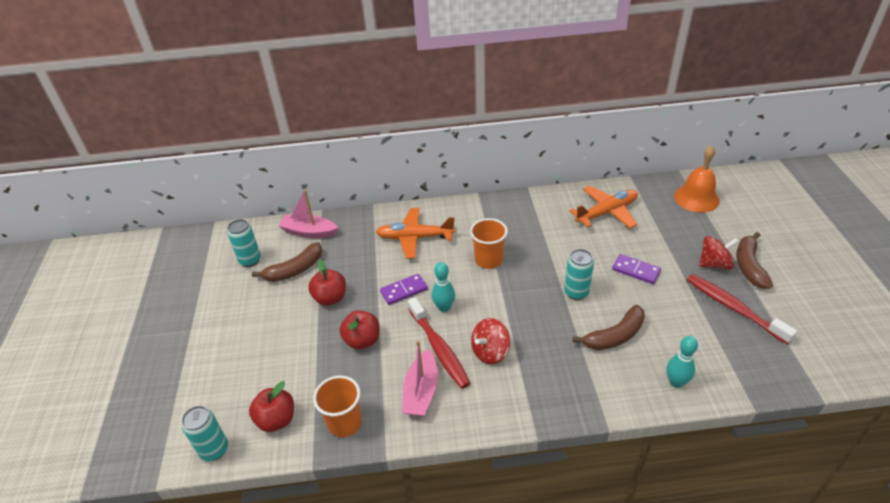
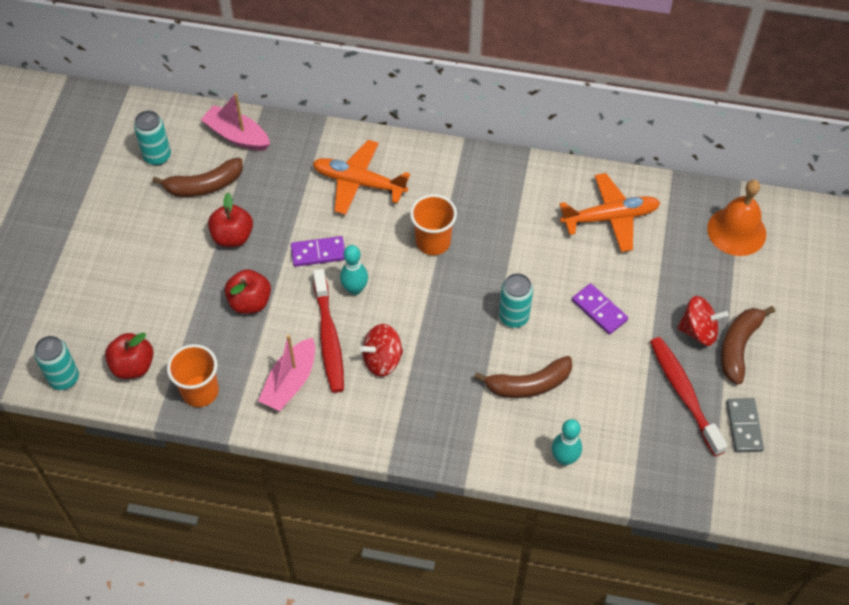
camera: 15 degrees right, 15 degrees up
none -> grey domino [726,398,764,453]

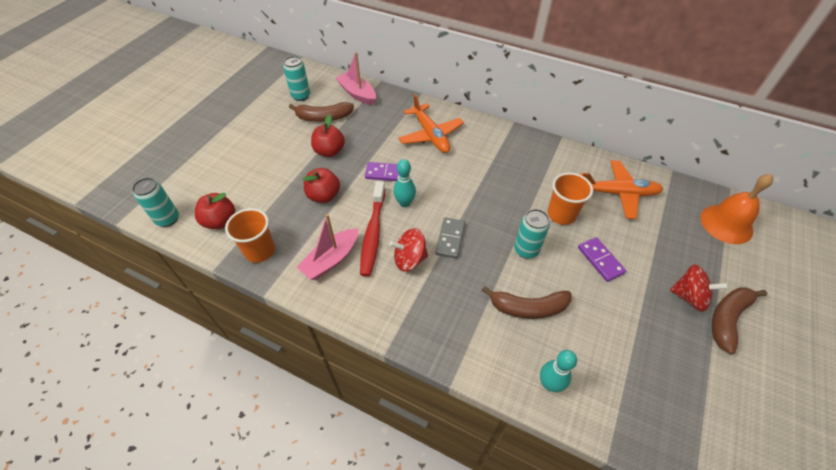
camera: 15 degrees right, 5 degrees down
orange plane [313,140,410,215] -> orange plane turned 150 degrees counterclockwise [398,94,464,153]
orange cup [410,194,457,255] -> orange cup moved to [548,173,593,225]
red toothbrush [650,337,728,456] -> none
grey domino [726,398,764,453] -> grey domino moved to [435,217,465,259]

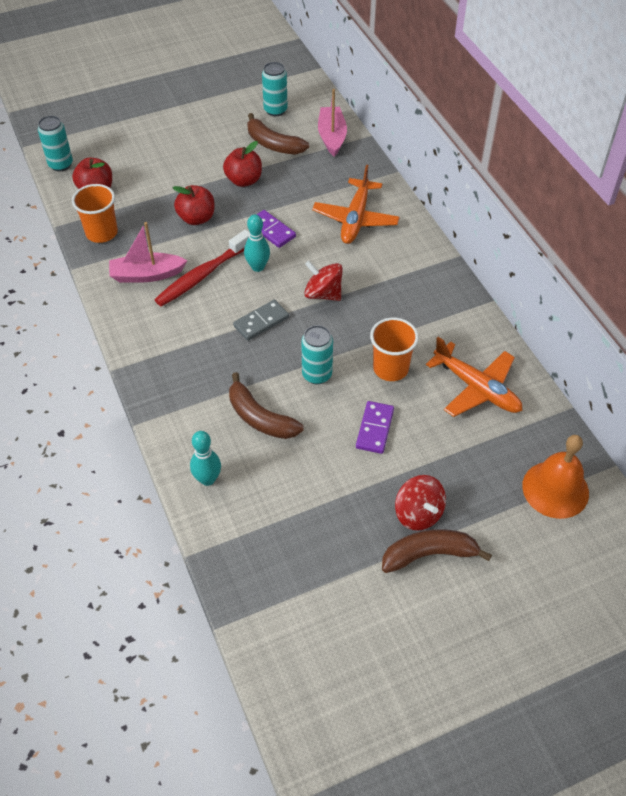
camera: 40 degrees right, 0 degrees up
red spinning top [389,228,428,272] -> red spinning top moved to [304,261,343,301]

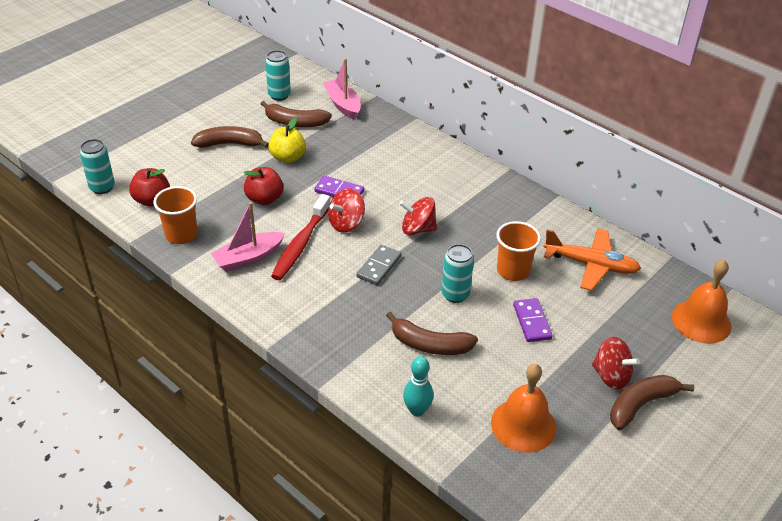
camera: 25 degrees left, 10 degrees down
red apple [223,141,262,187] -> yellow apple [268,117,306,163]
turquoise bowling pin [244,214,270,272] -> red spinning top [328,188,365,233]
orange plane [312,165,400,244] -> none
none -> brown banana [191,126,269,148]
none -> orange bell [491,364,556,453]

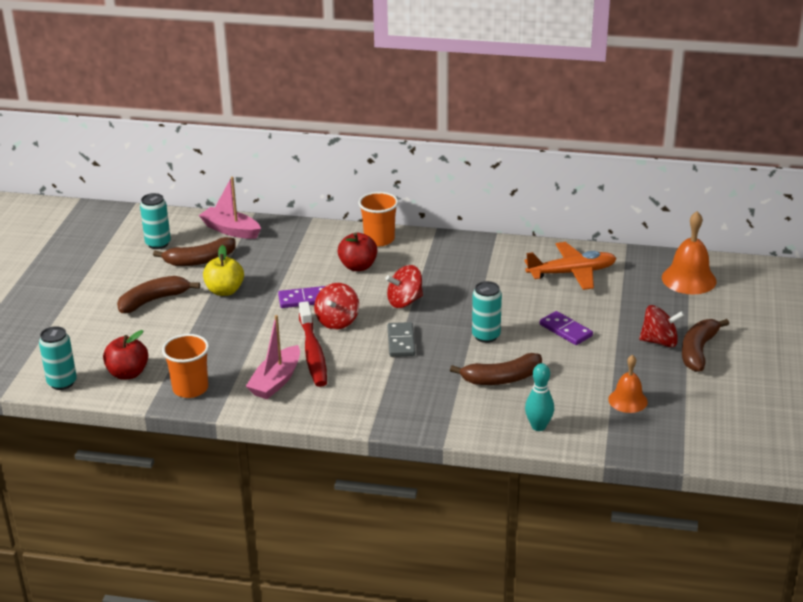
camera: 30 degrees left, 10 degrees down
red apple [244,167,283,205] -> red apple moved to [338,232,377,271]
orange bell [491,364,556,453] -> orange bell [608,355,648,413], size x0.64
orange cup [496,221,541,281] -> orange cup moved to [358,192,398,246]

